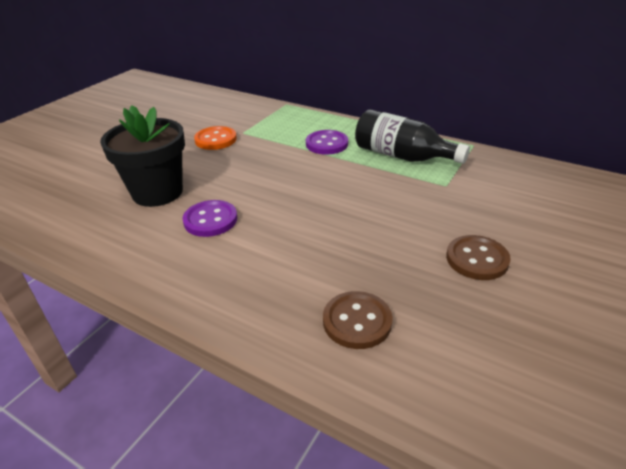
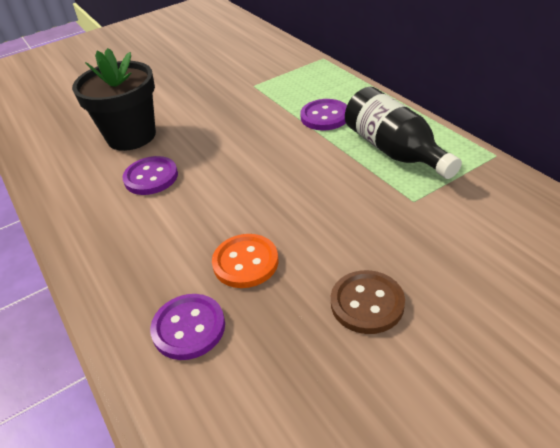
camera: 30 degrees right, 5 degrees up
orange button [194,126,237,150] -> orange button moved to [212,234,278,288]
brown button [323,291,393,349] -> purple button [150,294,225,360]

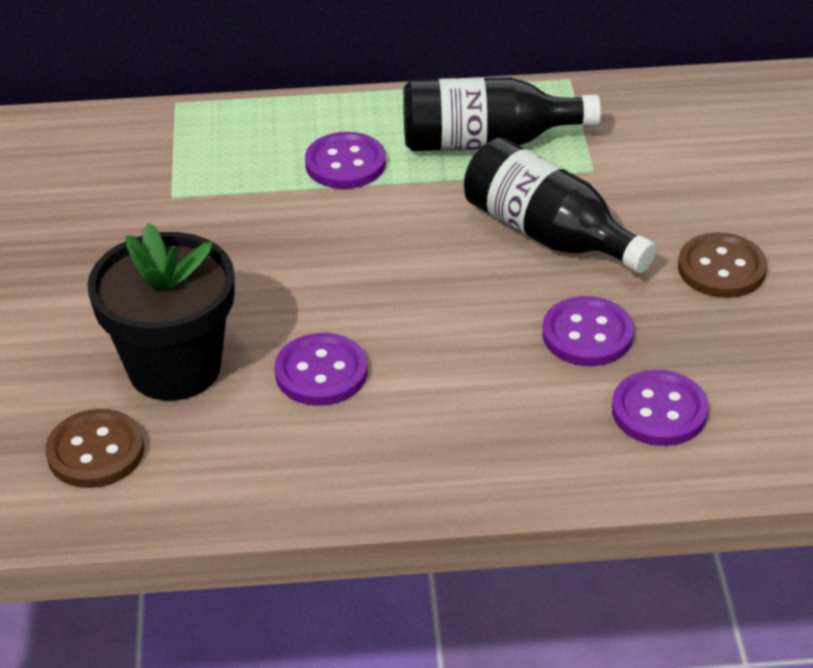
camera: 65 degrees left, 0 degrees up
orange button [212,234,278,288] -> purple button [542,296,634,366]
none -> brown button [46,409,144,488]
none -> black bottle [464,138,657,273]

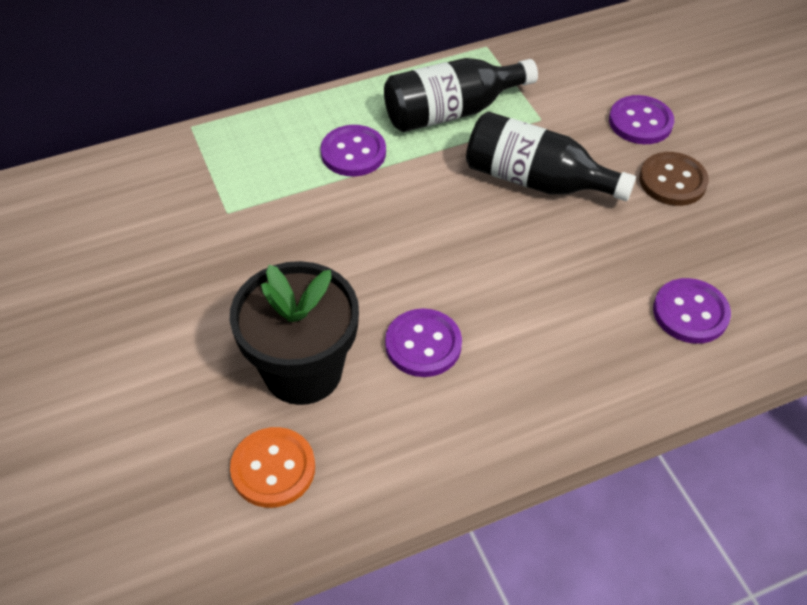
camera: 20 degrees left, 10 degrees up
brown button [46,409,144,488] -> orange button [230,427,315,508]
purple button [542,296,634,366] -> purple button moved to [609,95,674,144]

